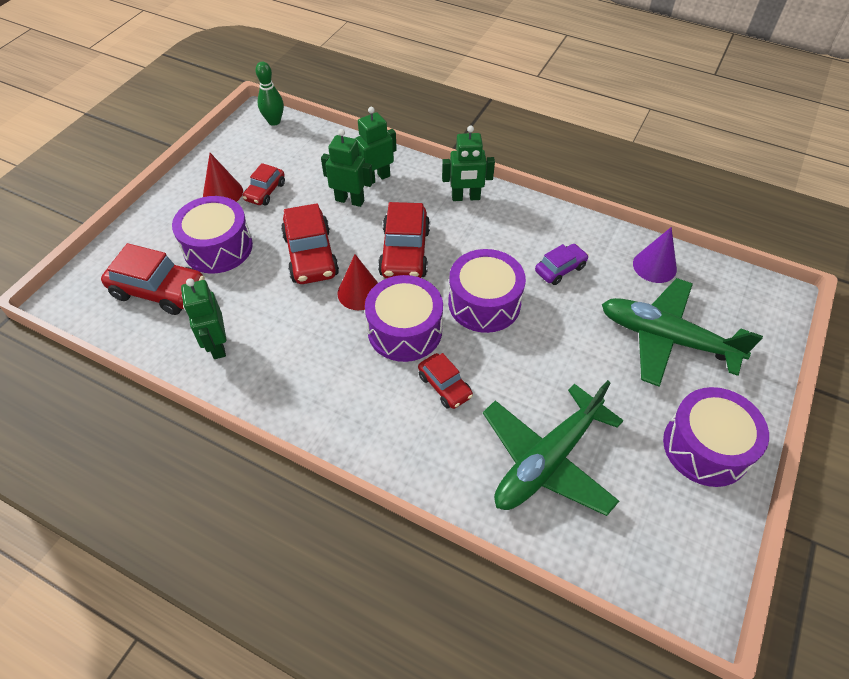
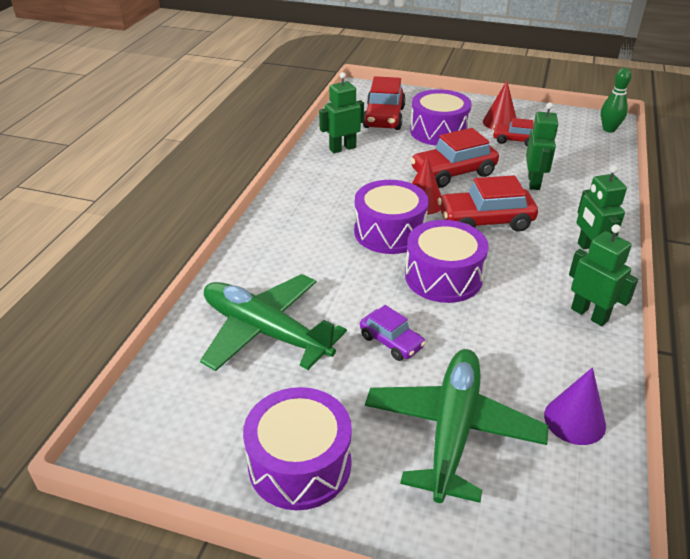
camera: 80 degrees right, 15 degrees down
green robot [355,107,397,183] -> green robot moved to [569,224,638,326]
red car [418,353,473,409] -> none
purple car [535,244,589,285] -> purple car moved to [360,305,426,361]

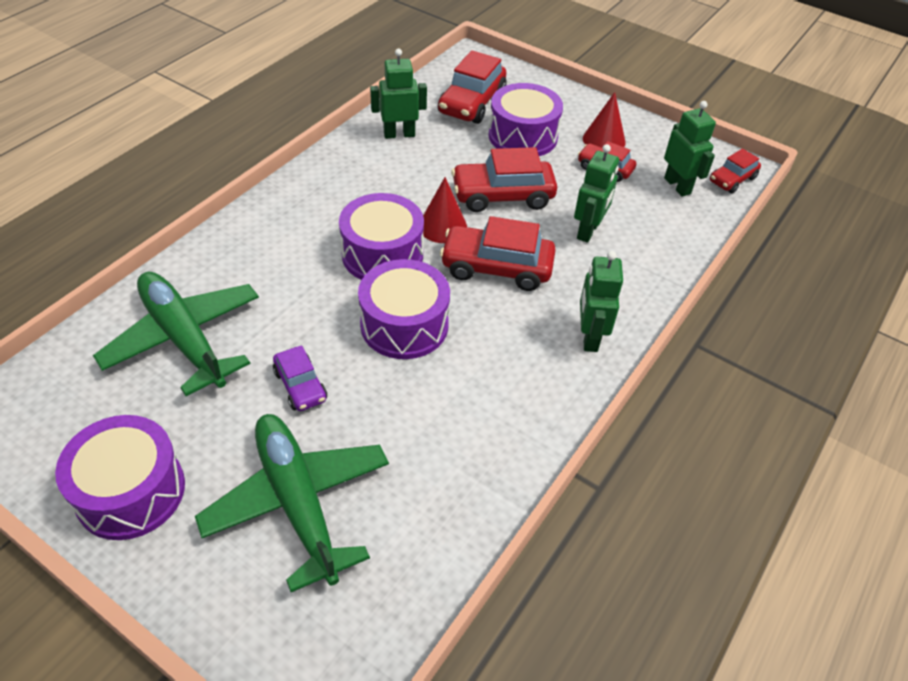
camera: 15 degrees right, 10 degrees up
green plane [365,349,549,503] -> green plane turned 60 degrees counterclockwise [195,414,389,592]
purple cone [544,367,606,445] -> none
green robot [569,224,638,326] -> green robot moved to [664,101,716,197]
green bowling pin [601,68,632,133] -> red car [710,148,761,193]

